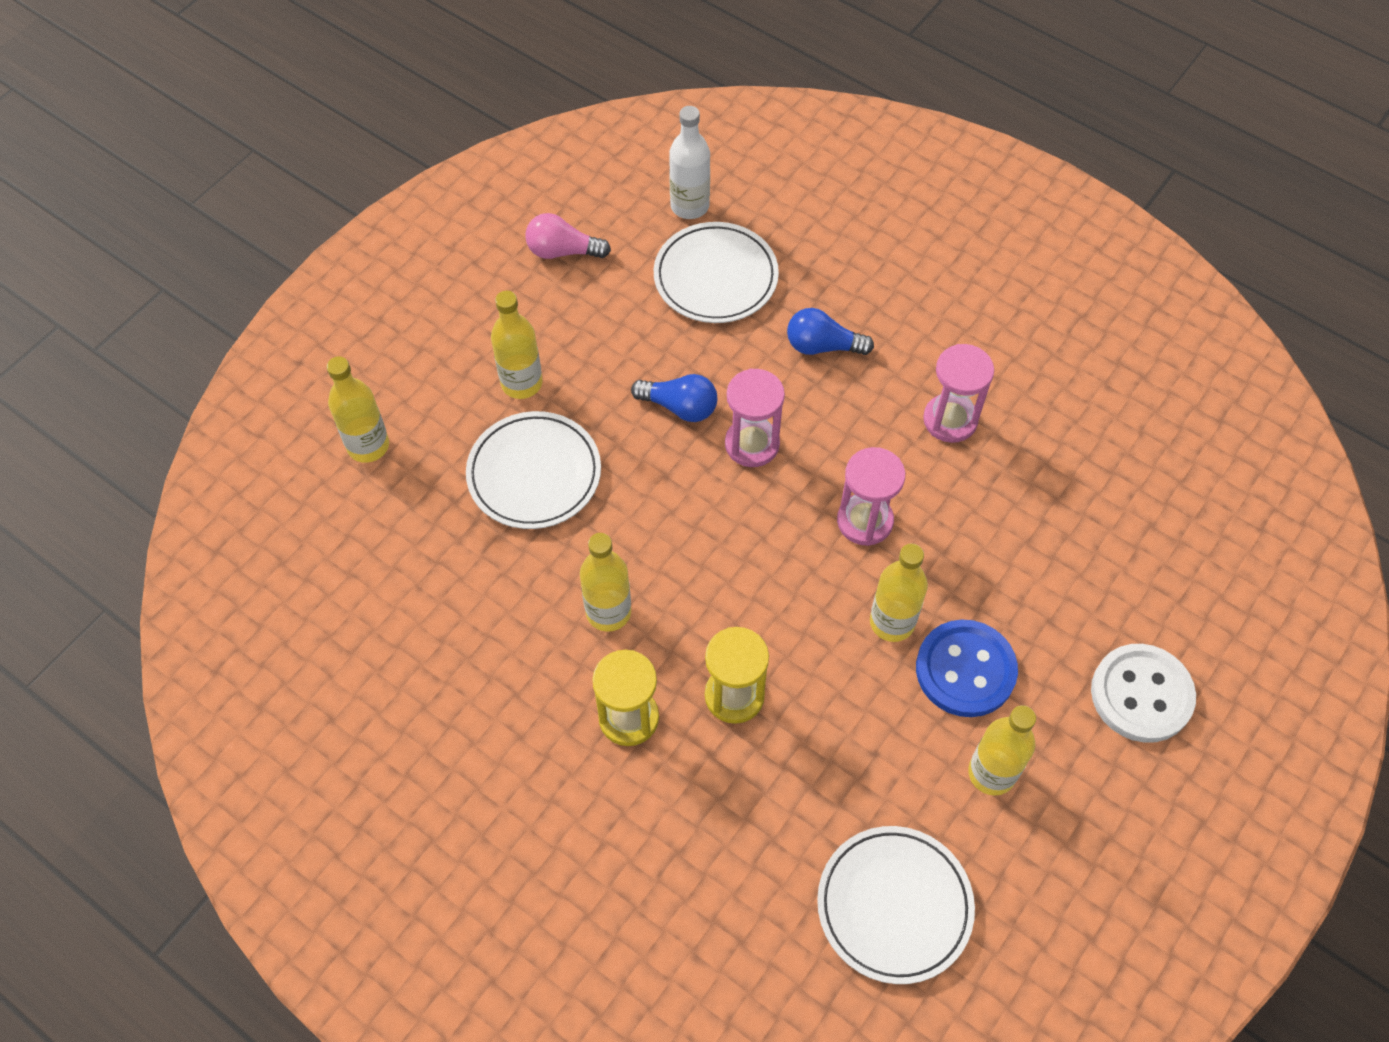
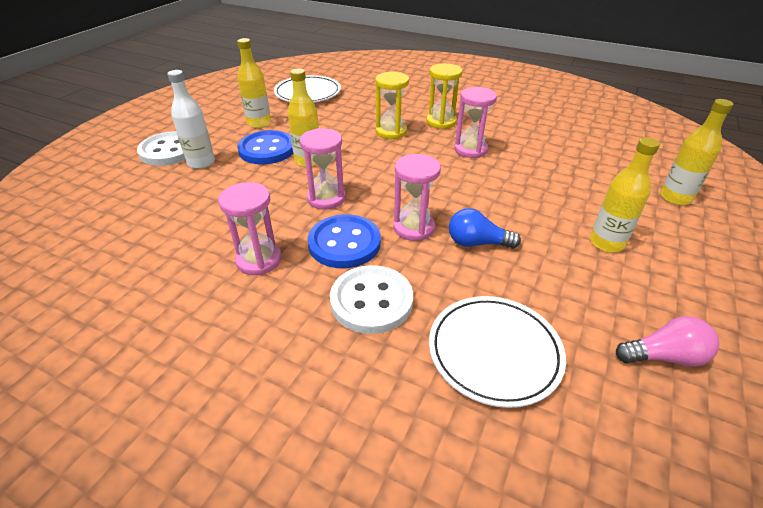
camera: 170 degrees right, 20 degrees down
white plate [466,411,601,529] -> none
yellow bottle [580,533,631,632] -> pink hourglass [454,87,497,158]
white bottle [669,106,710,219] -> white bottle moved to [167,70,215,169]
blue light bulb [787,308,874,355] -> white button [330,265,413,334]
none -> blue button [307,214,381,268]

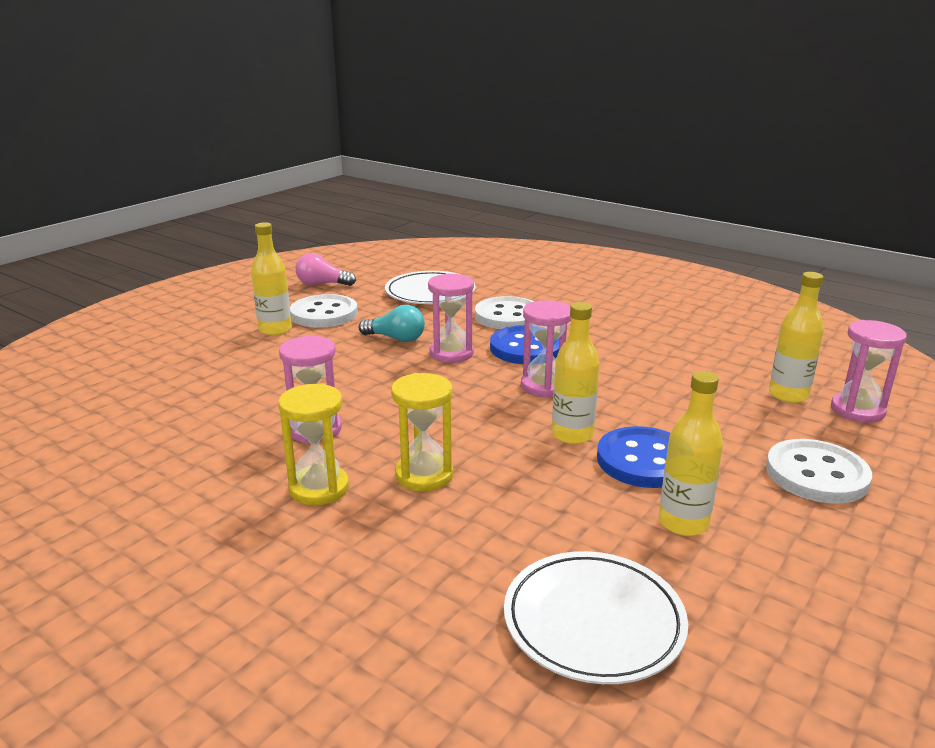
camera: 170 degrees left, 15 degrees down
white bottle [167,70,215,169] -> none
pink hourglass [218,182,282,275] -> pink hourglass moved to [831,320,907,423]
blue light bulb [449,208,521,249] -> turquoise light bulb [359,305,425,342]
yellow bottle [660,99,734,205] -> yellow bottle moved to [769,272,824,403]
none -> white button [290,294,358,328]

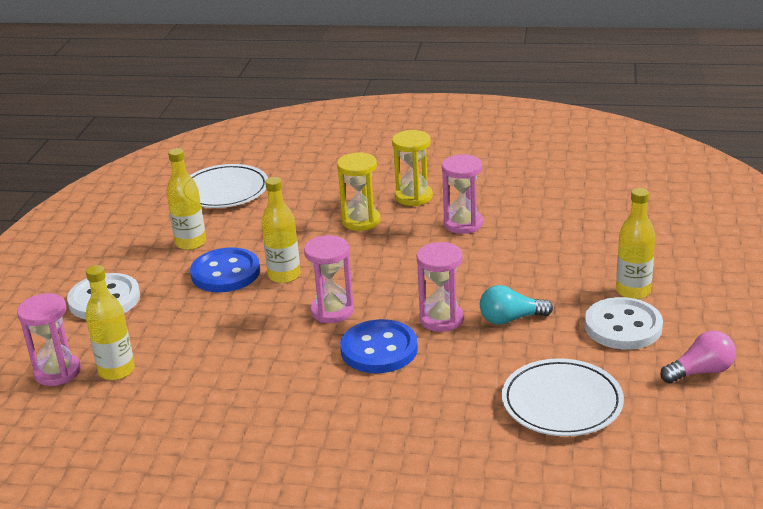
camera: 155 degrees right, 5 degrees up
white button [475,296,535,329] -> none

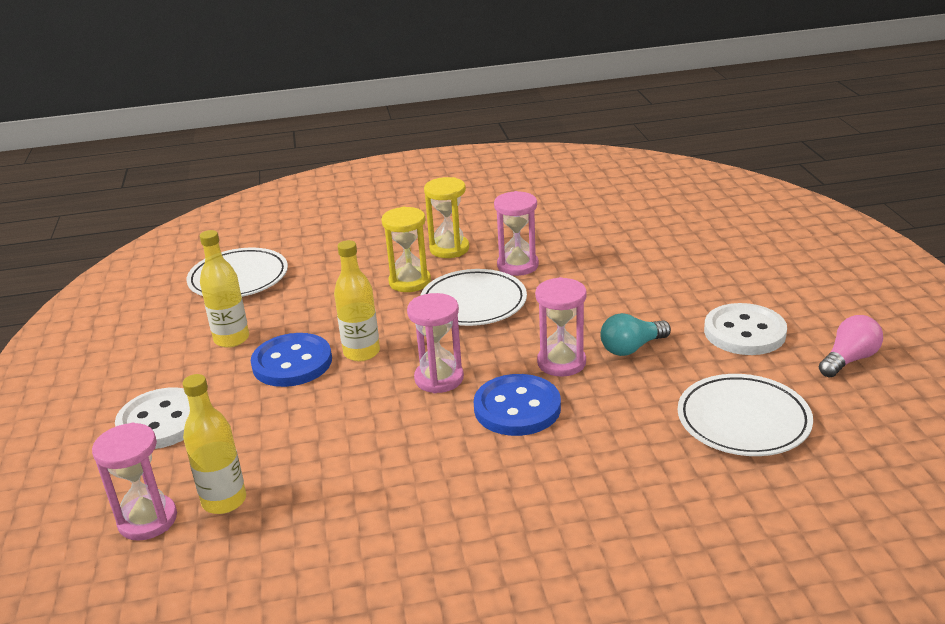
camera: 20 degrees left, 0 degrees up
yellow bottle [616,188,655,299] -> none
none -> white plate [420,269,527,326]

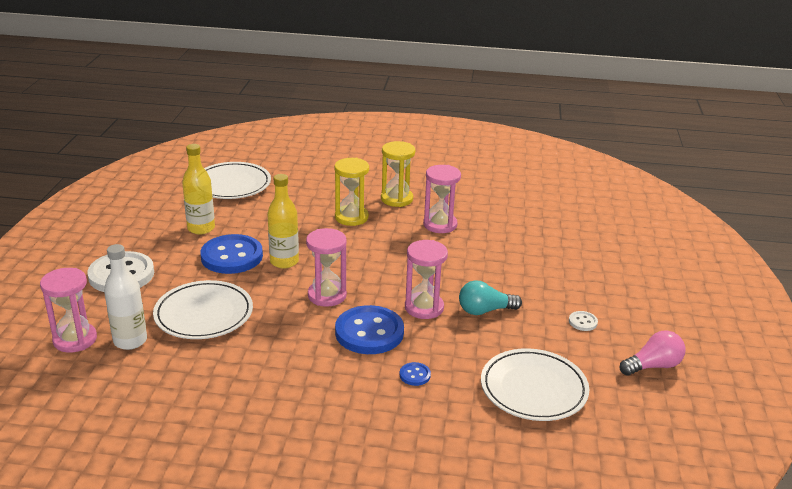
camera: 15 degrees right, 0 degrees up
yellow bottle [182,374,246,514] -> white bottle [104,244,147,350]
white plate [420,269,527,326] -> white plate moved to [153,280,253,339]
white button [704,303,787,355] -> white button [569,311,598,331], size x0.43
none -> blue button [400,362,431,386]

